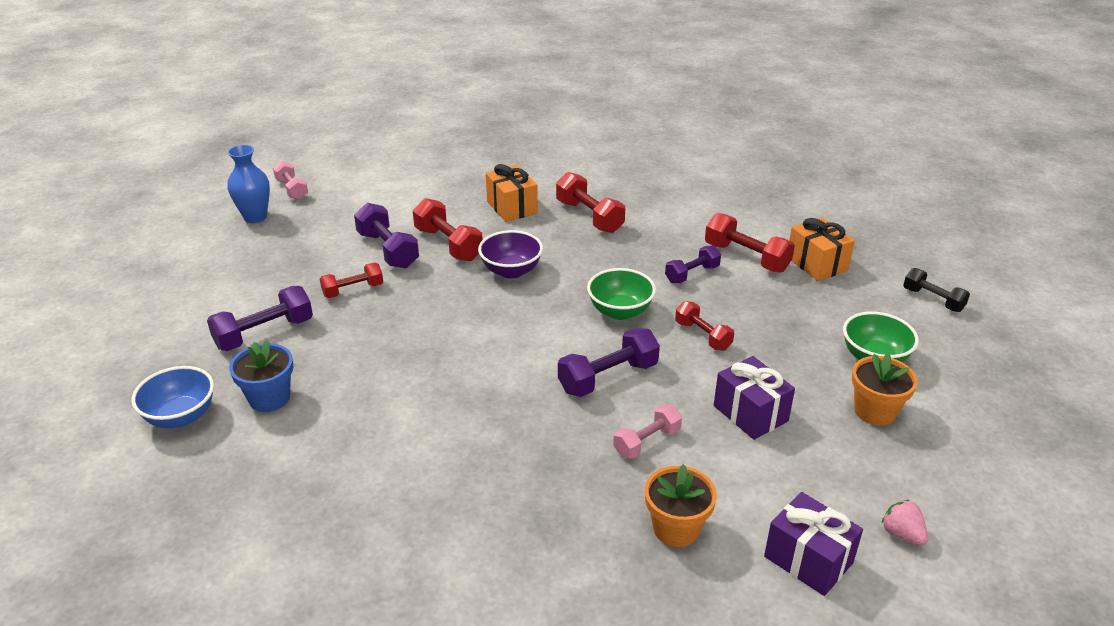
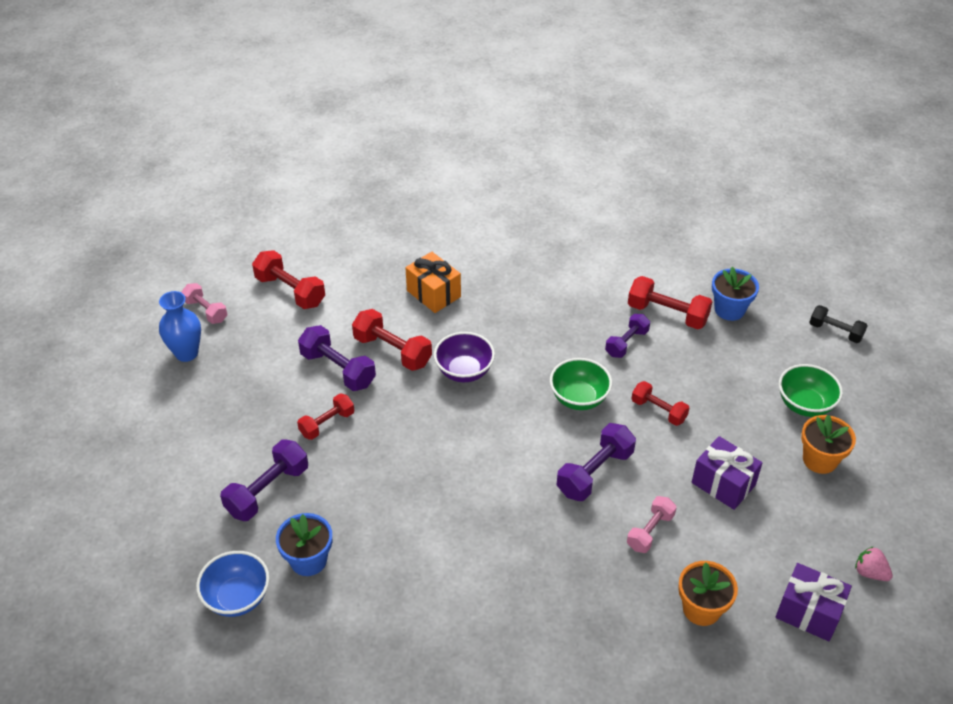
camera: 15 degrees left, 10 degrees up
red dumbbell [556,172,625,233] -> red dumbbell moved to [252,250,325,309]
orange gift [789,217,855,281] -> blue flower pot [712,267,759,321]

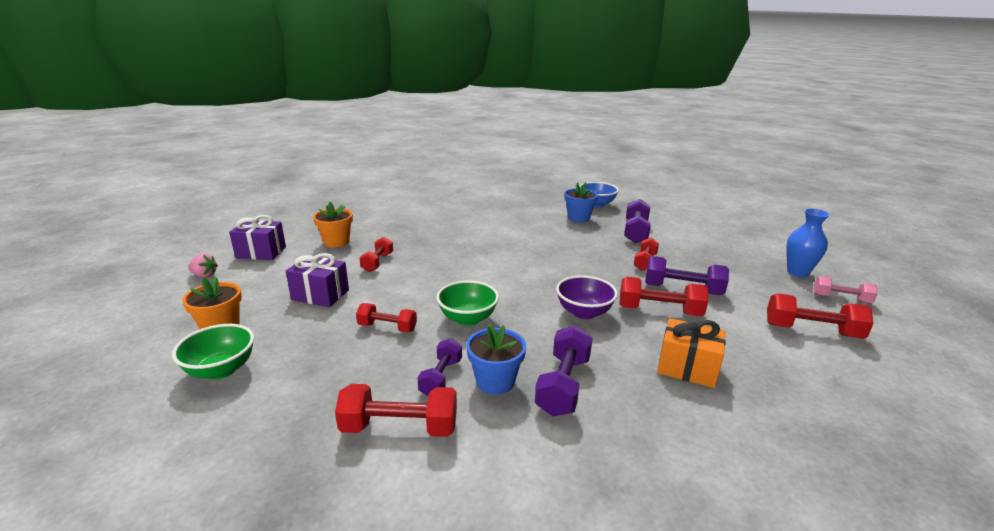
camera: 155 degrees right, 20 degrees down
purple dumbbell [557,423,636,501] -> purple dumbbell moved to [535,325,593,417]
pink dumbbell [627,496,677,553] -> red dumbbell [359,237,393,272]
blue flower pot [712,267,759,321] -> blue flower pot moved to [466,324,526,395]
black dumbbell [809,305,868,343] -> none

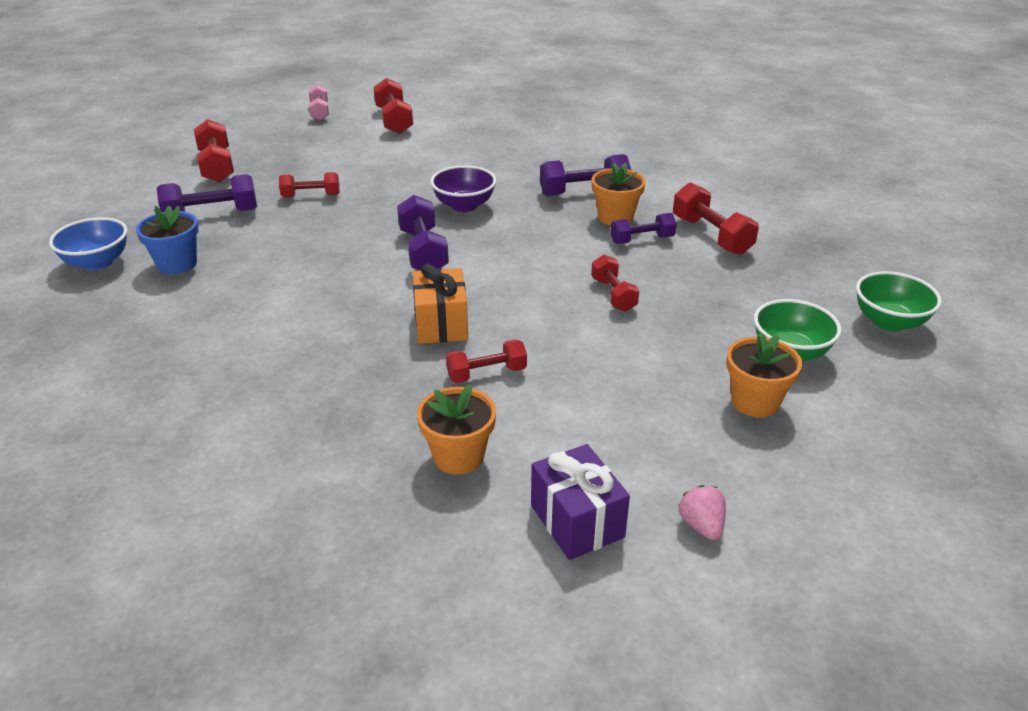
camera: 120 degrees left, 10 degrees up
purple gift [286,253,349,307] -> none
green bowl [436,280,499,326] -> green bowl moved to [856,271,942,331]
blue flower pot [466,324,526,395] -> orange flower pot [592,163,646,225]
red dumbbell [619,277,708,316] -> red dumbbell moved to [194,119,234,182]
purple dumbbell [645,256,729,295] -> purple dumbbell moved to [397,195,449,271]
orange gift [657,318,726,388] -> orange gift moved to [413,264,468,344]
blue vase [786,208,830,277] -> none

